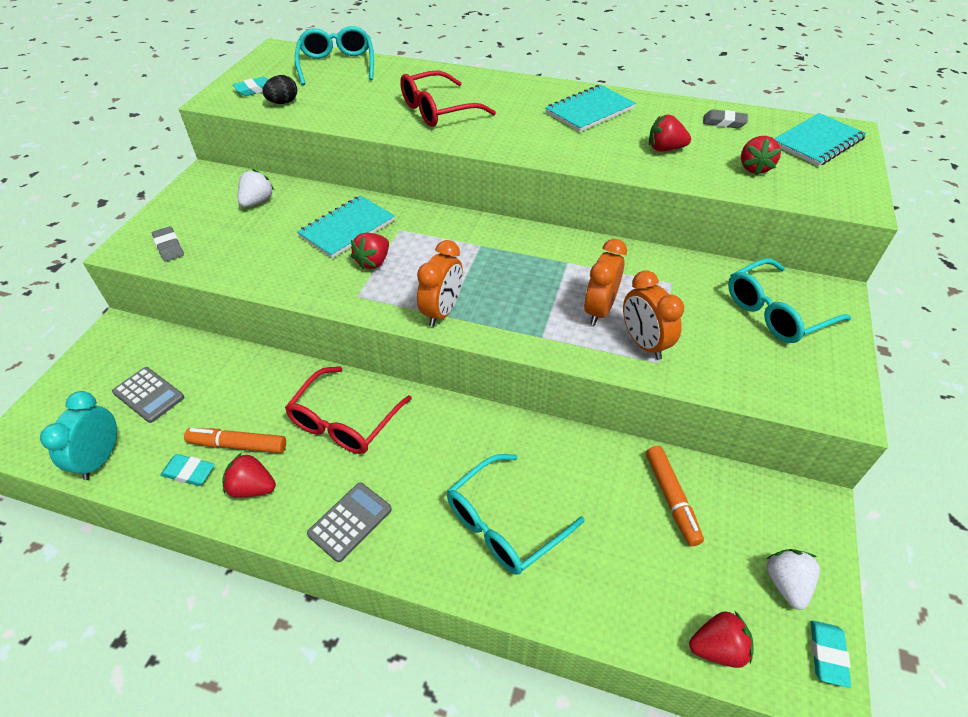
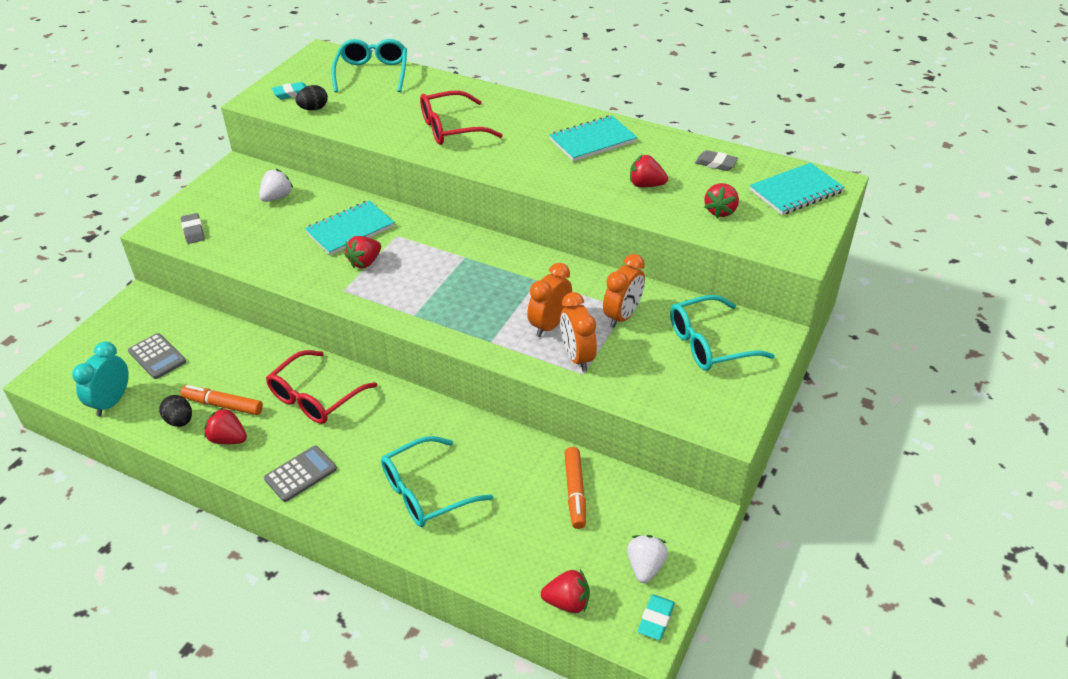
camera: 10 degrees right, 5 degrees down
turquoise eraser [160,454,215,486] -> black egg [159,395,192,427]
orange clock [417,240,463,327] -> orange clock moved to [603,254,645,328]

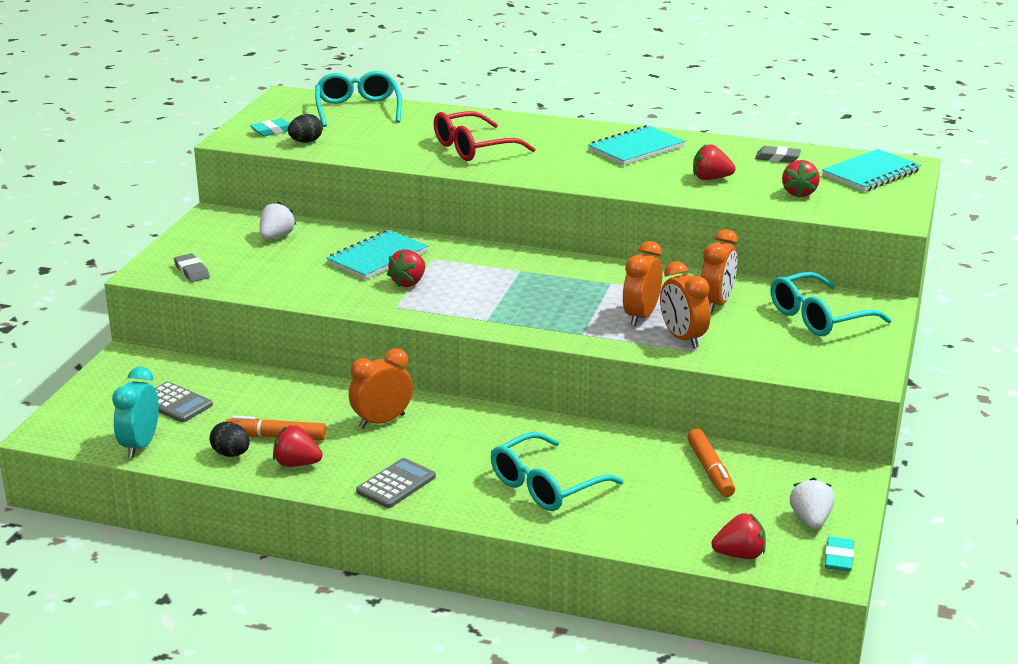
camera: 10 degrees left, 15 degrees down
red glasses [266,350,377,424] -> orange clock [349,348,413,429]

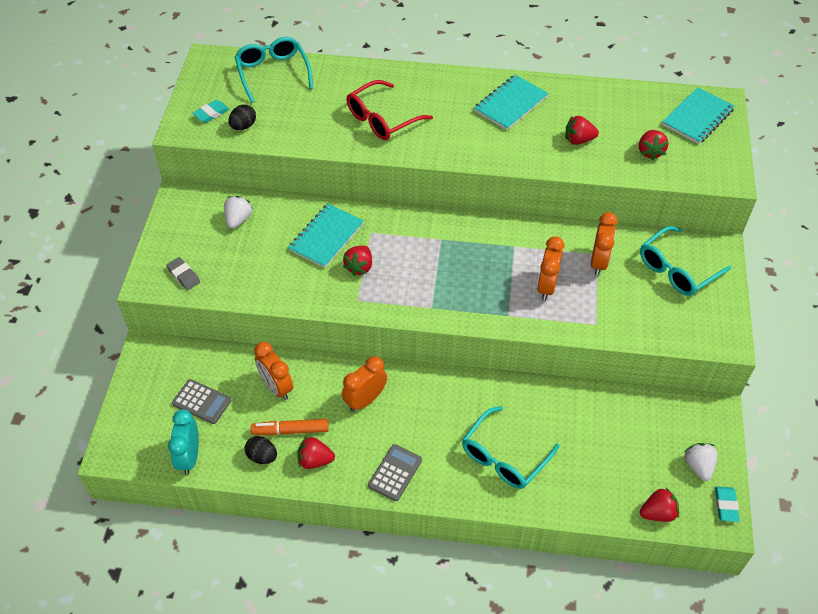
camera: 10 degrees left, 25 degrees up
orange clock [660,261,711,348] -> orange clock moved to [254,342,293,400]
orange marker [687,429,735,497] -> none
grey eraser [755,146,801,163] -> none

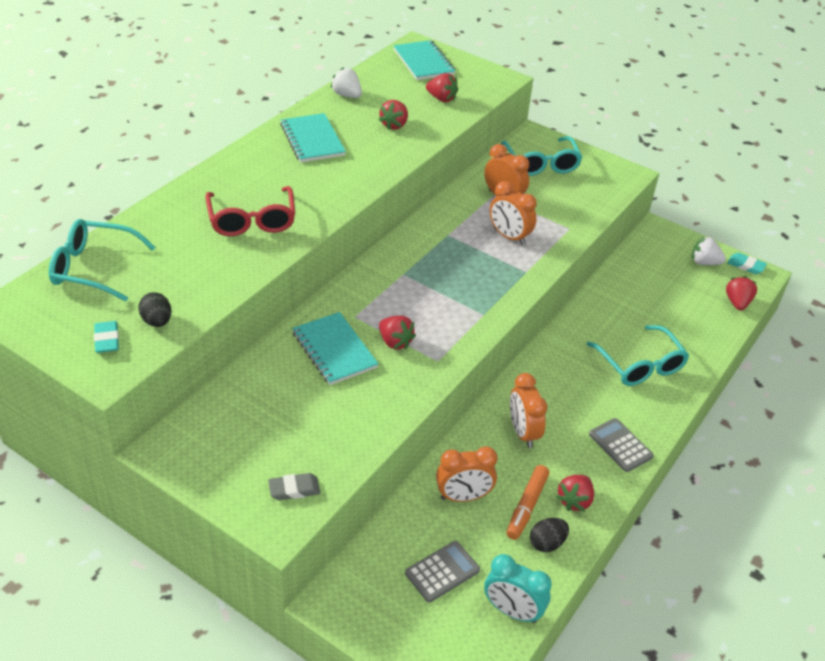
camera: 65 degrees left, 10 degrees down
white strawberry [224,196,252,229] -> white strawberry moved to [331,67,362,98]

